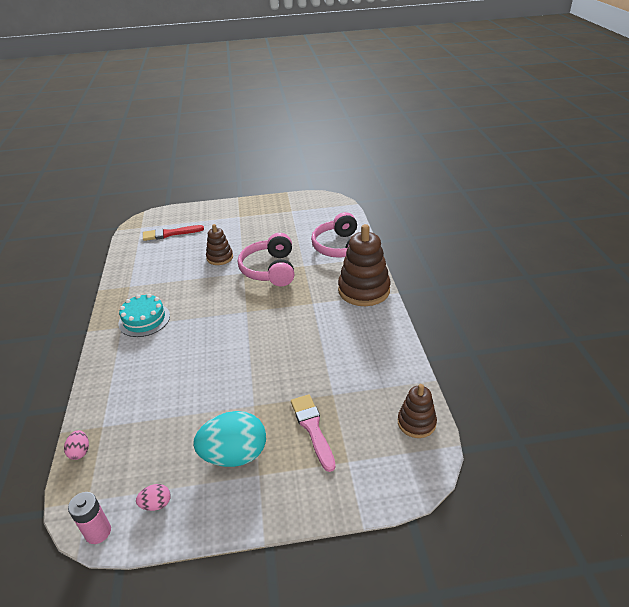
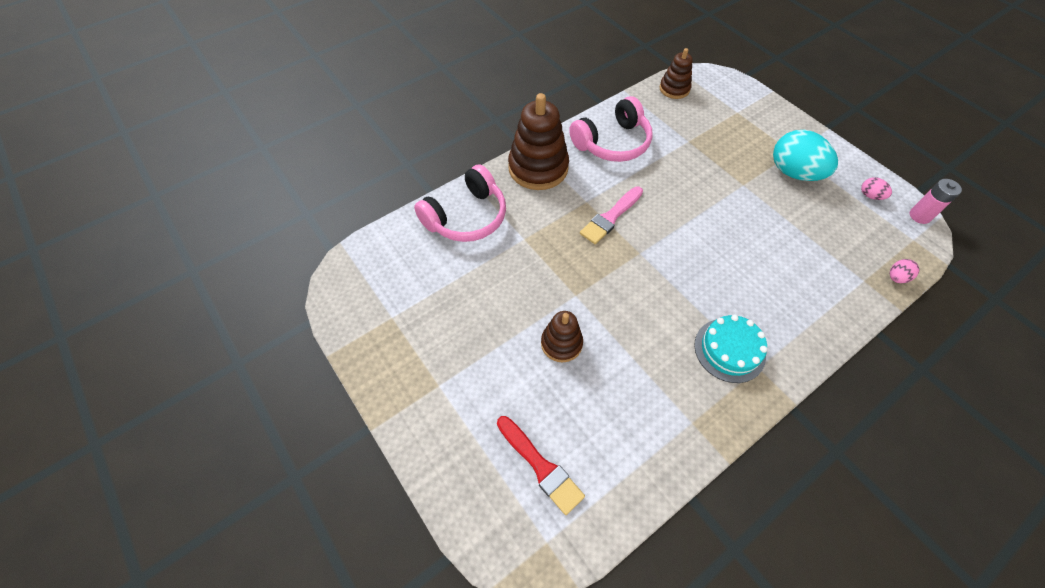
camera: 120 degrees left, 20 degrees up
pink headphones [238,233,294,286] -> pink headphones moved to [569,96,653,162]
pink brush [291,394,336,472] -> pink brush moved to [580,186,643,244]

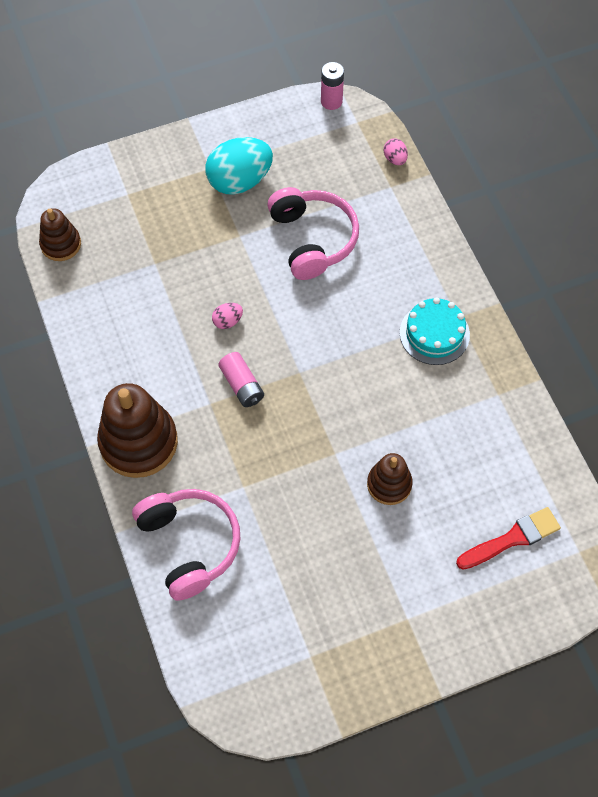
camera: 75 degrees left, 5 degrees up
pink headphones [569,96,653,162] -> pink headphones moved to [267,187,359,280]
pink brush [580,186,643,244] -> pink battery [218,352,264,407]
pink egg [861,177,892,200] -> pink egg moved to [212,303,243,329]

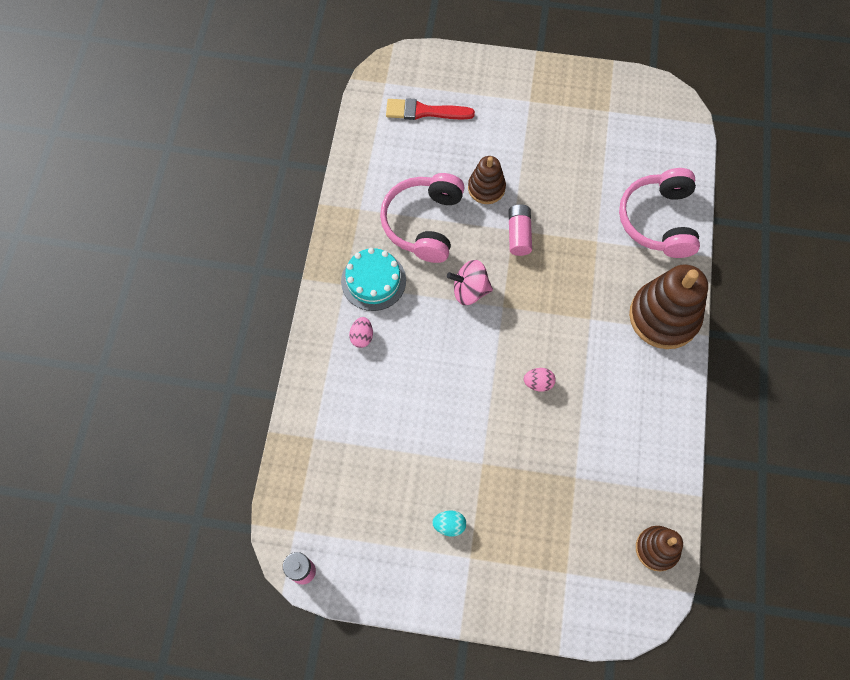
camera: 150 degrees left, 5 degrees up
turquoise egg [205,137,273,195] -> turquoise egg [432,510,466,537], size x0.44
pink battery [218,352,264,407] -> pink battery moved to [508,204,532,256]
pink headphones [267,187,359,280] -> pink headphones moved to [380,173,464,263]
pink egg [384,138,408,165] -> pink egg moved to [349,317,373,348]
none -> pink spinning top [447,260,493,305]

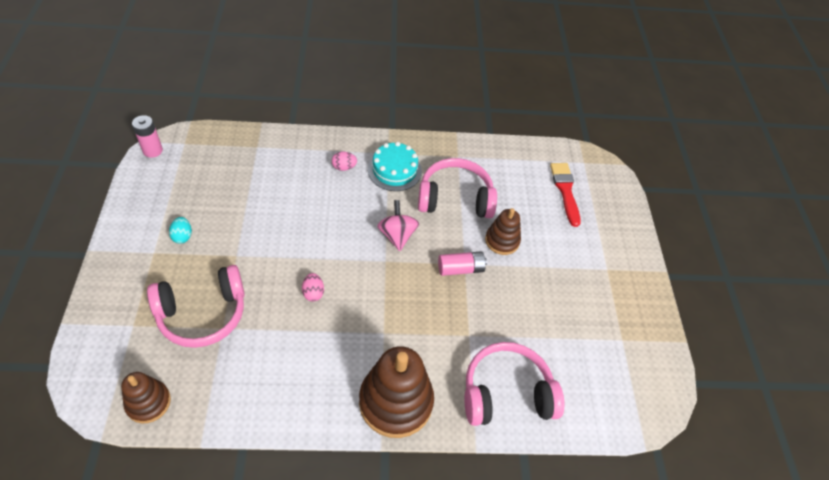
camera: 75 degrees right, 15 degrees down
none -> pink headphones [147,265,245,348]

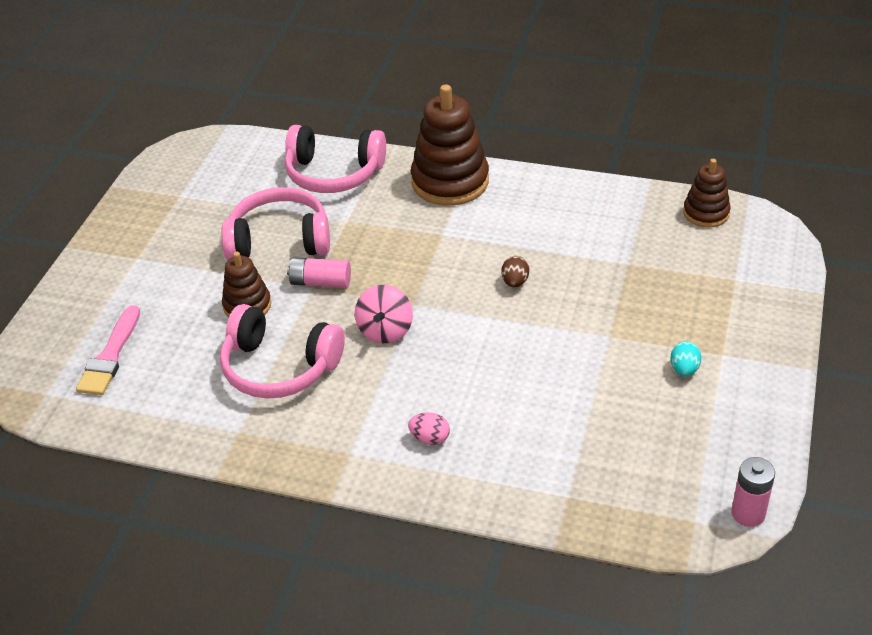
camera: 155 degrees left, 10 degrees down
pink headphones [147,265,245,348] -> pink headphones moved to [221,187,330,260]
pink egg [302,273,324,302] -> brown egg [501,256,529,287]
turquoise cake [368,142,422,191] -> none
red brush [550,163,581,227] -> pink brush [76,305,140,395]

